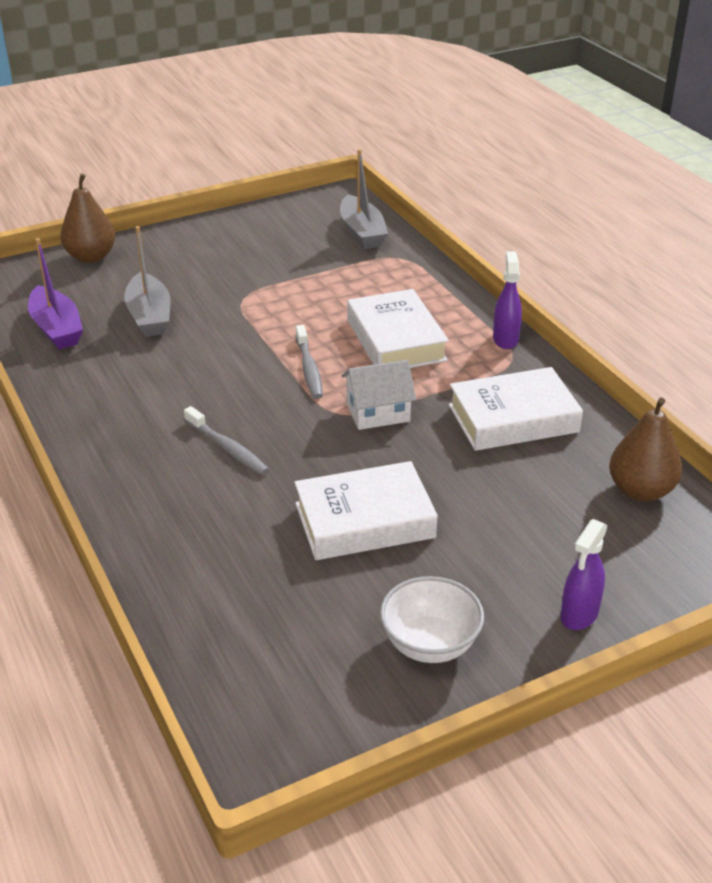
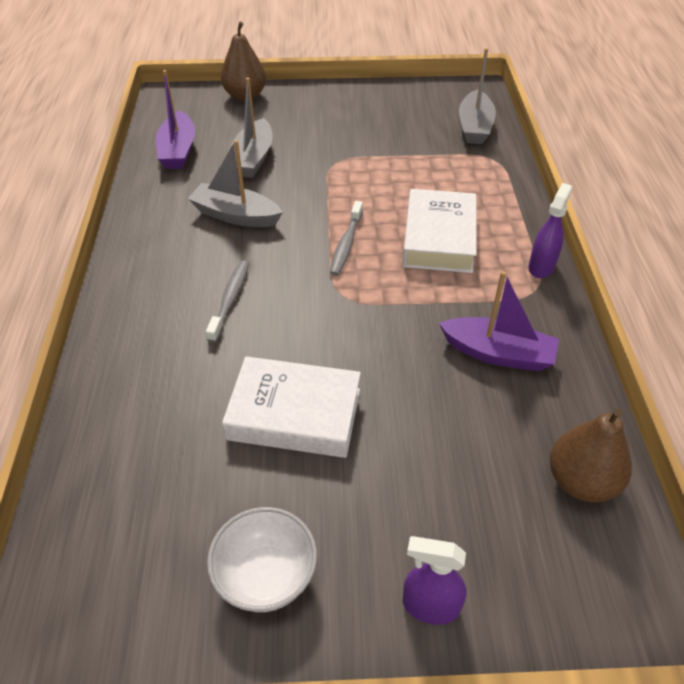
camera: 25 degrees right, 10 degrees up
grey toothbrush [184,406,269,475] -> grey toothbrush turned 150 degrees counterclockwise [206,261,249,342]
white house [342,360,416,430] -> none
white book [449,367,583,451] -> purple boat [439,271,559,371]
purple spray bottle [561,519,608,630] -> purple spray bottle turned 45 degrees clockwise [403,536,467,625]
none -> grey boat [188,140,283,227]

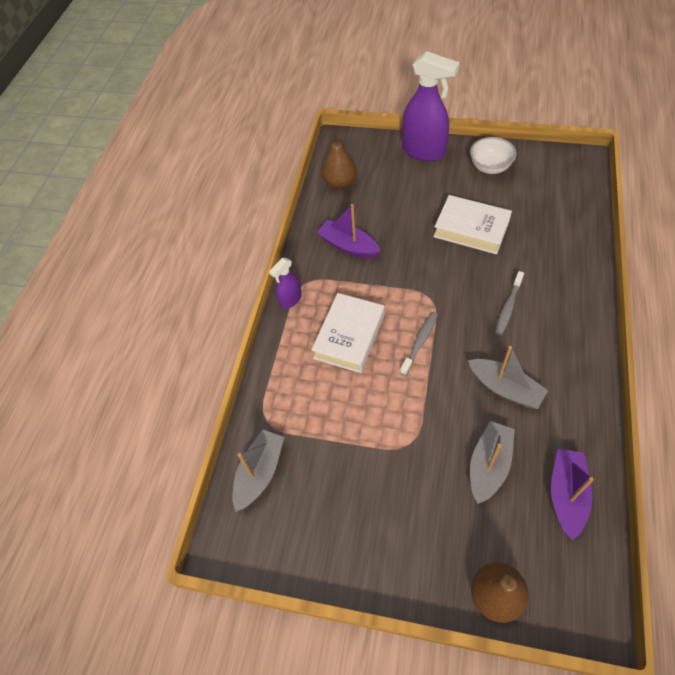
camera: 160 degrees left, 10 degrees up
purple spray bottle [403,536,467,625] -> purple spray bottle [402,51,460,161], size x1.95

